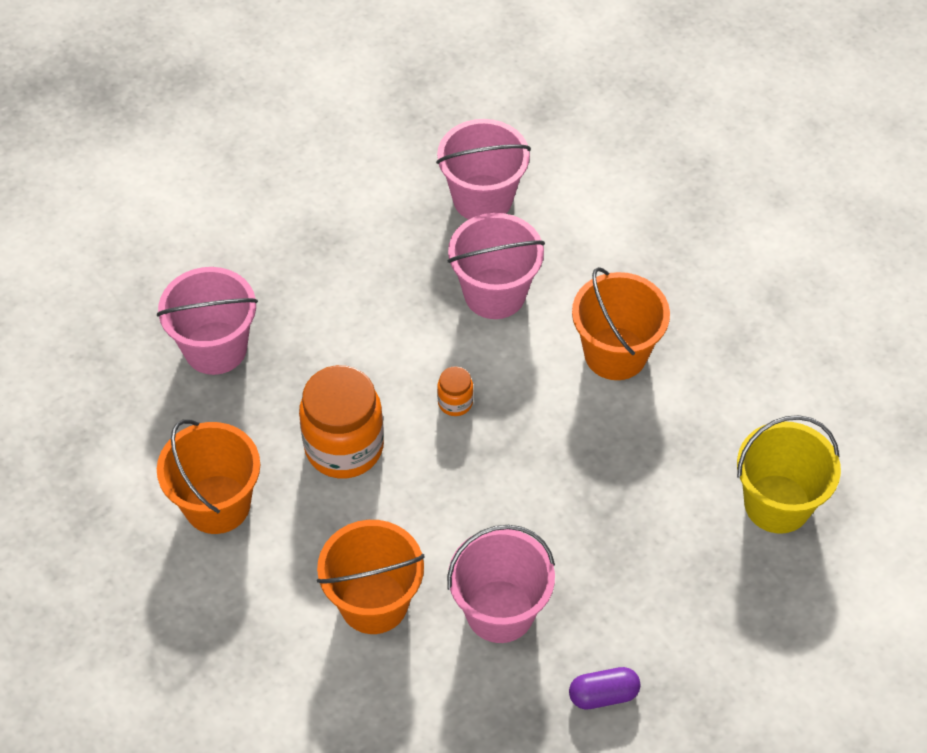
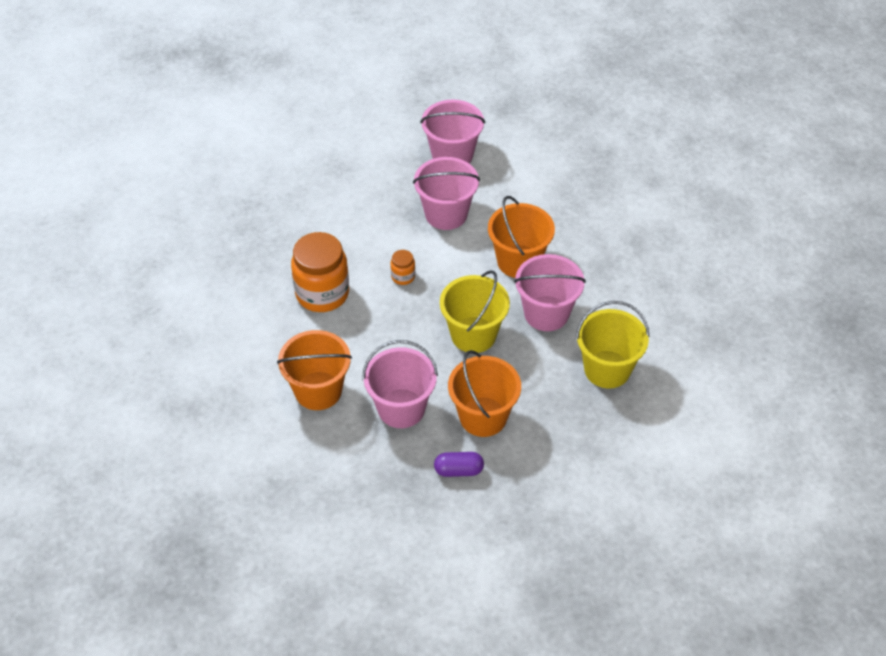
camera: 10 degrees right, 5 degrees down
pink bucket [157,267,258,375] -> pink bucket moved to [514,254,586,331]
orange bucket [157,419,260,534] -> orange bucket moved to [448,350,521,437]
none -> yellow bucket [440,270,510,353]

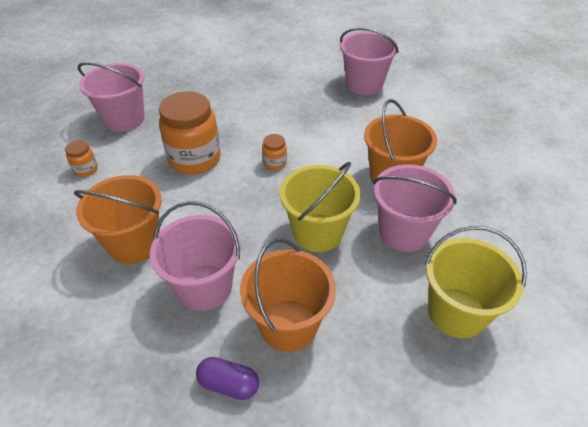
camera: 20 degrees right, 5 degrees down
pink bucket [413,157,480,230] -> pink bucket moved to [78,62,144,132]
none -> orange jar [65,140,98,177]

